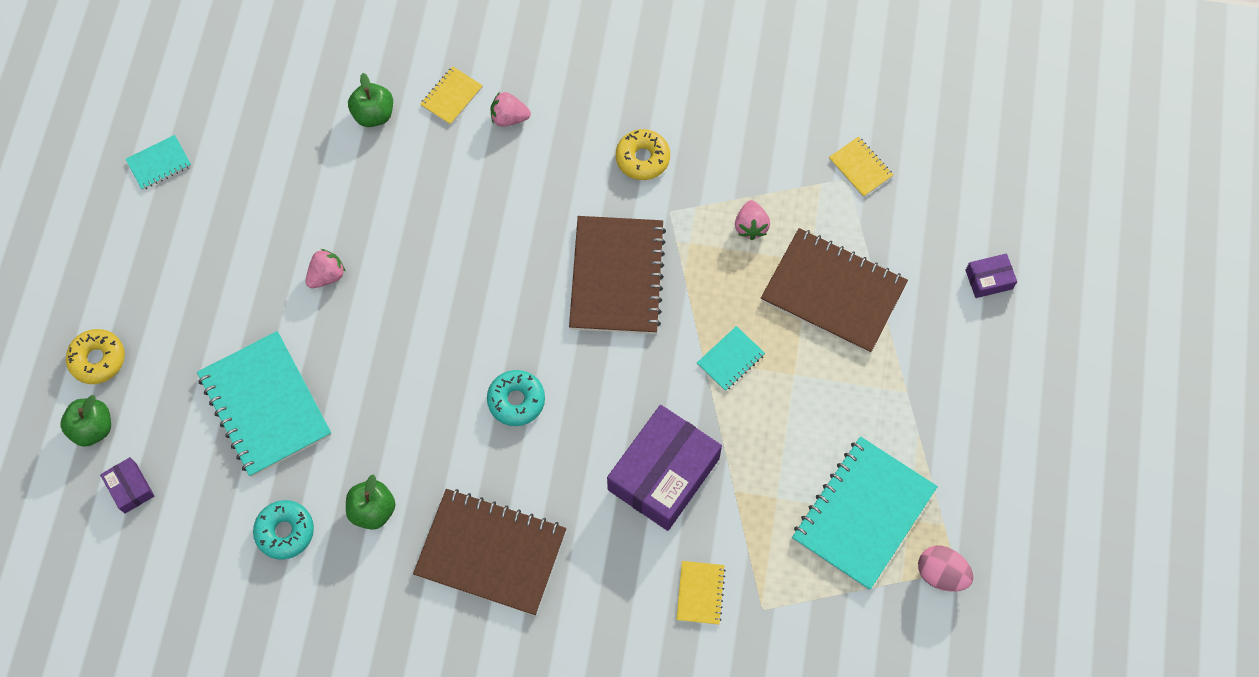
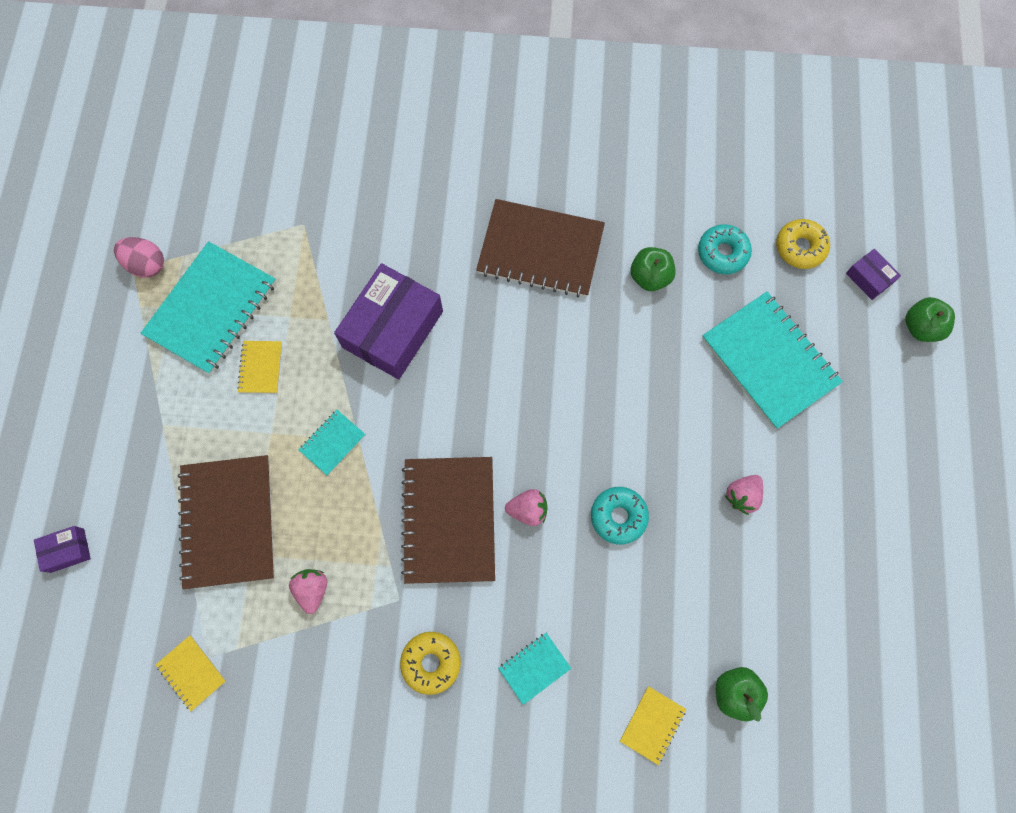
camera: 175 degrees right, 5 degrees up
yellow donut [66,329,125,384] -> yellow donut moved to [776,219,830,269]
turquoise notebook [126,135,191,190] -> turquoise notebook moved to [498,633,571,705]
turquoise donut [487,370,545,426] -> turquoise donut moved to [591,487,649,545]
pink strawberry [491,92,531,127] -> pink strawberry moved to [505,489,548,526]
yellow notebook [676,561,726,625] -> yellow notebook moved to [237,341,282,393]
brown notebook [761,228,908,354] -> brown notebook turned 60 degrees clockwise [178,455,275,589]

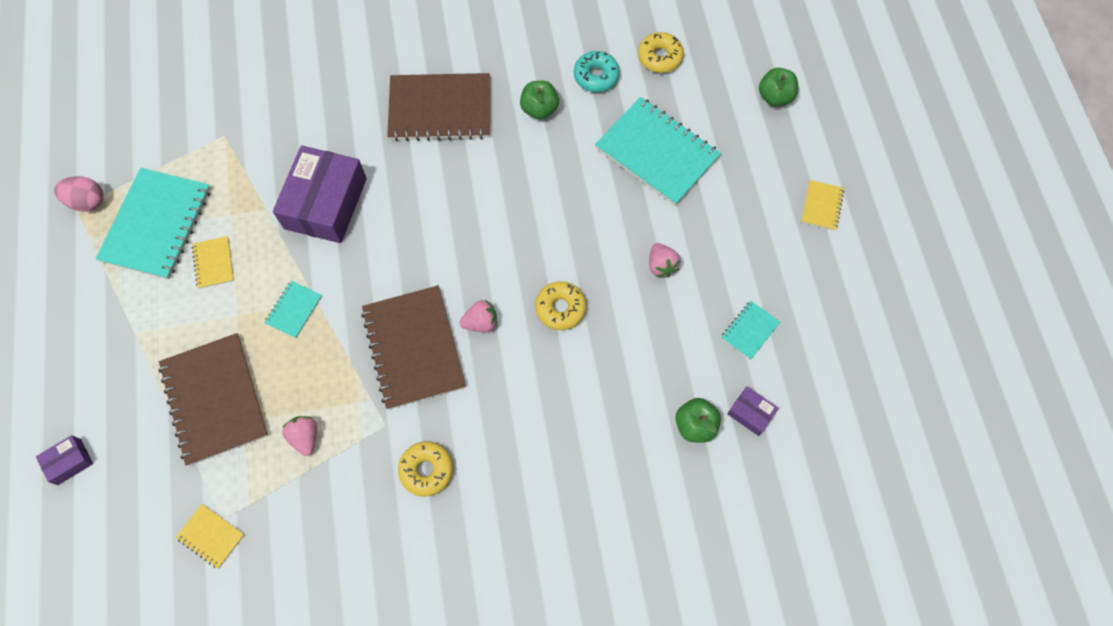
camera: 15 degrees left, 5 degrees down
turquoise notebook [498,633,571,705] -> turquoise notebook moved to [722,301,780,360]
turquoise donut [591,487,649,545] -> yellow donut [535,281,586,330]
yellow notebook [620,686,686,765] -> yellow notebook moved to [801,180,844,231]
pink strawberry [725,475,763,515] -> pink strawberry turned 45 degrees counterclockwise [649,243,681,277]
purple box [846,249,901,300] -> purple box moved to [727,386,779,436]

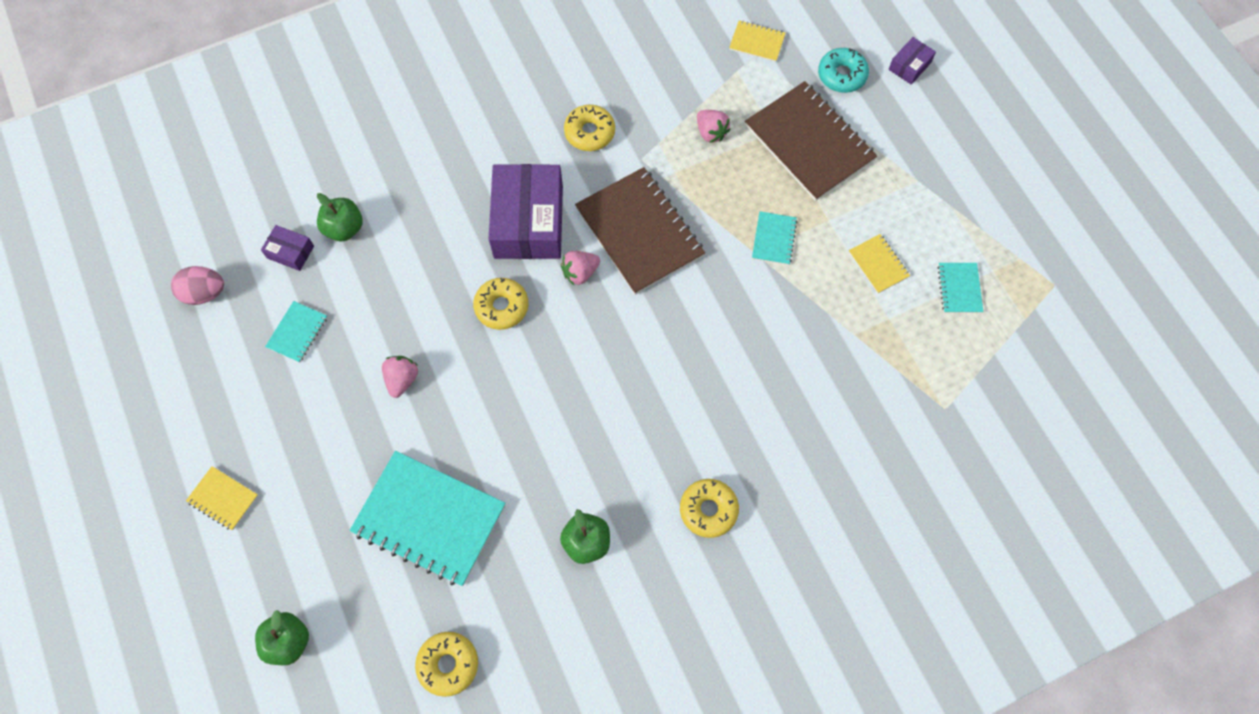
camera: 165 degrees right, 0 degrees up
pink egg [54,176,104,212] -> pink egg moved to [171,266,224,305]
turquoise notebook [95,168,211,279] -> turquoise notebook [937,263,984,313], size x0.46
purple box [273,145,367,243] -> purple box moved to [489,164,563,259]
brown notebook [387,73,490,141] -> yellow donut [680,479,739,538]
turquoise donut [574,51,620,92] -> turquoise donut moved to [818,48,869,93]
pink strawberry [649,243,681,277] -> pink strawberry turned 45 degrees clockwise [382,356,418,398]
yellow notebook [801,180,844,231] -> yellow notebook turned 60 degrees counterclockwise [186,466,258,530]

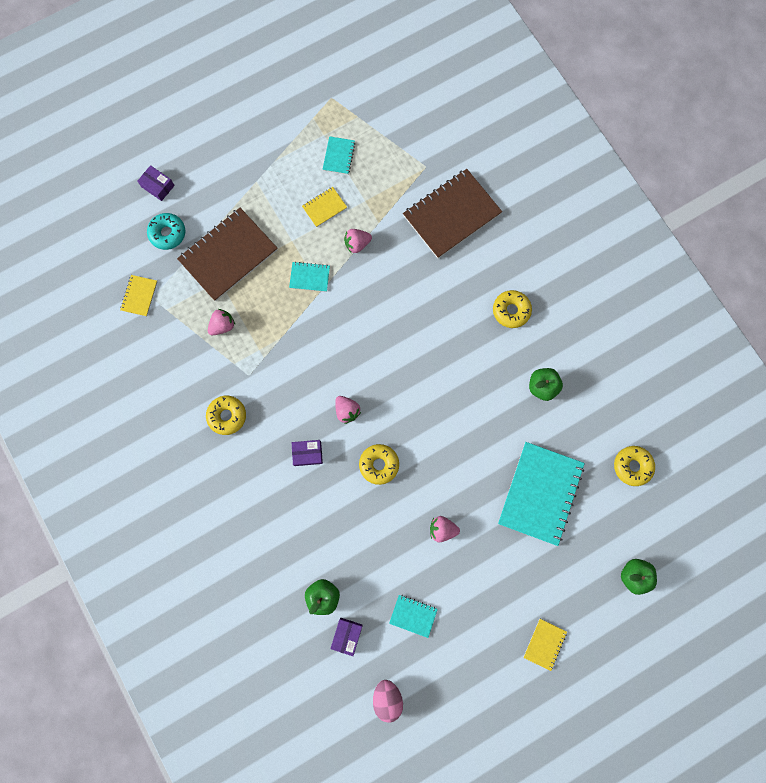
camera: 95 degrees left, 10 degrees up
purple box [489,164,563,259] -> purple box [292,440,323,466], size x0.45
brown notebook [575,167,705,295] -> brown notebook moved to [403,169,502,258]
turquoise notebook [937,263,984,313] -> turquoise notebook turned 75 degrees counterclockwise [322,136,355,175]
none -> pink strawberry [344,229,372,253]

